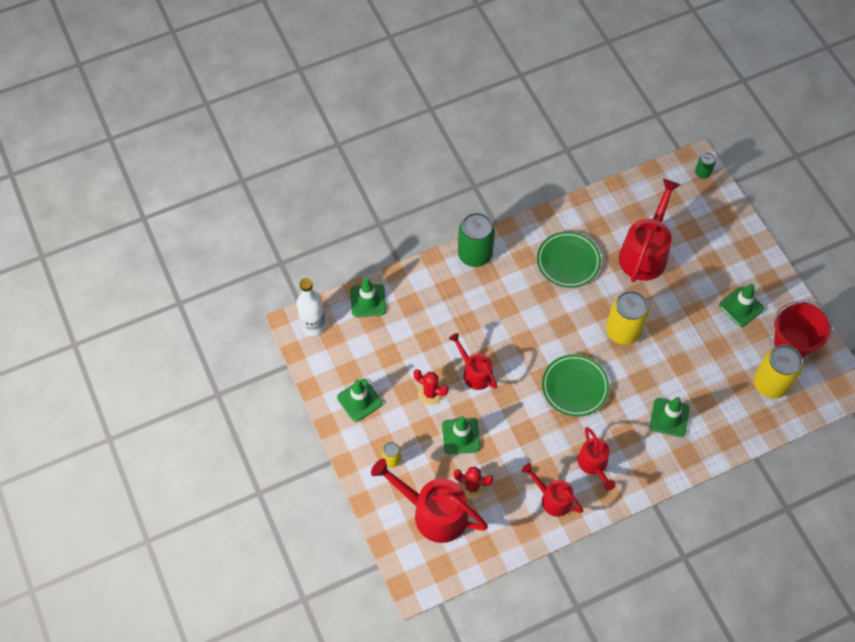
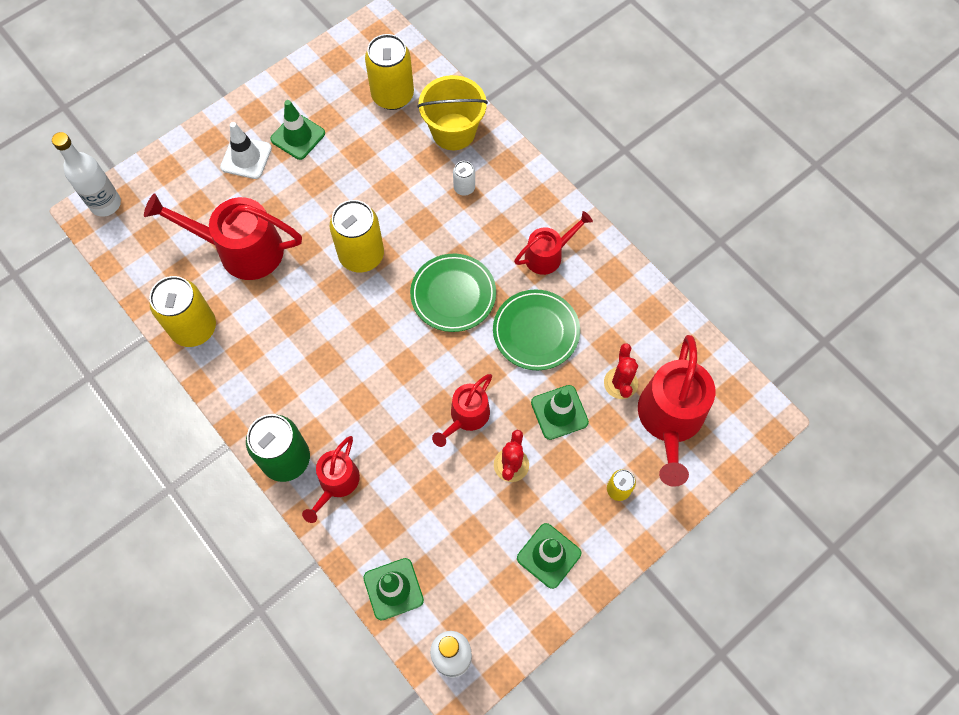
camera: 105 degrees left, 5 degrees up
red watering can [522,463,583,517] -> red watering can moved to [302,436,360,523]
green plate [537,231,601,288] -> green plate moved to [493,290,580,370]
green traffic cone [650,397,690,437] -> white can [453,161,475,196]
green can [695,152,716,179] -> white bottle [52,132,121,217]
red bucket [774,300,833,358] -> none
none -> yellow can [149,276,216,347]
none -> white traffic cone [220,122,272,179]
none -> yellow bucket [417,75,488,150]

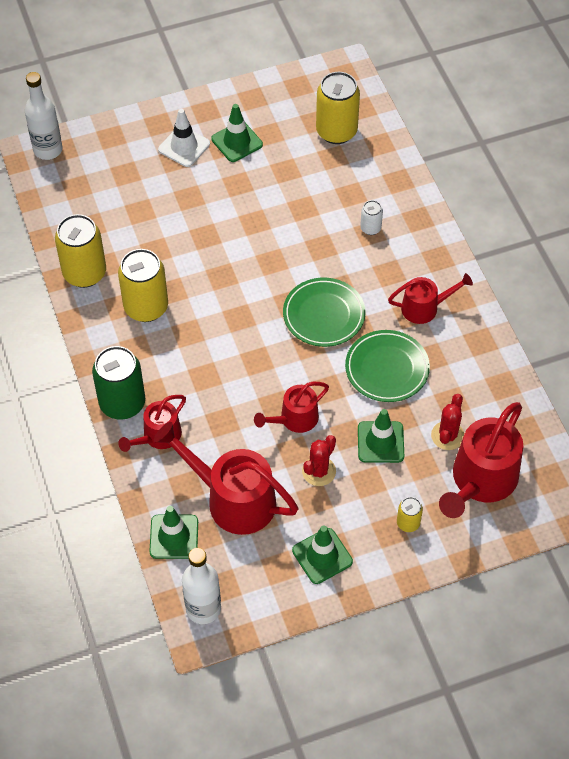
camera: 20 degrees right, 10 degrees down
red watering can [144,193,302,280] -> red watering can moved to [154,422,298,535]
yellow can [330,200,384,272] -> yellow can moved to [118,249,168,322]
yellow bucket [417,75,488,150] -> none

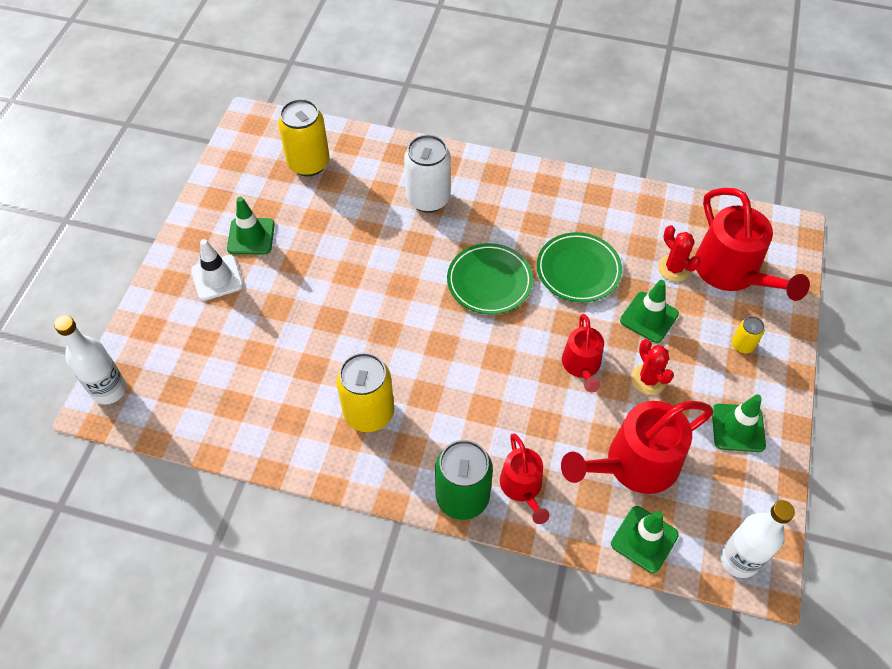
camera: 55 degrees left, 0 degrees up
yellow can [55,214,106,288] -> none
white can [360,200,383,235] -> white can [404,135,451,213], size x2.06
red watering can [388,273,473,324] -> none

